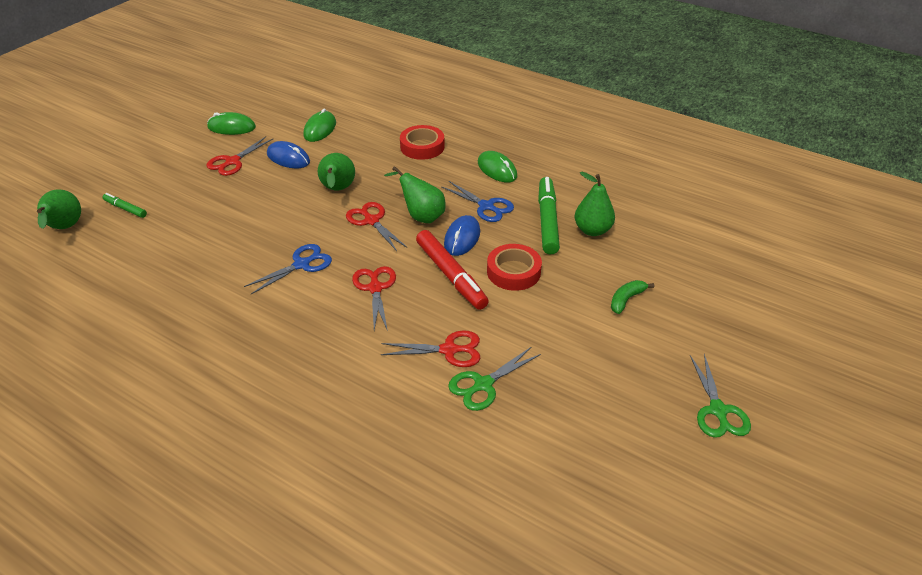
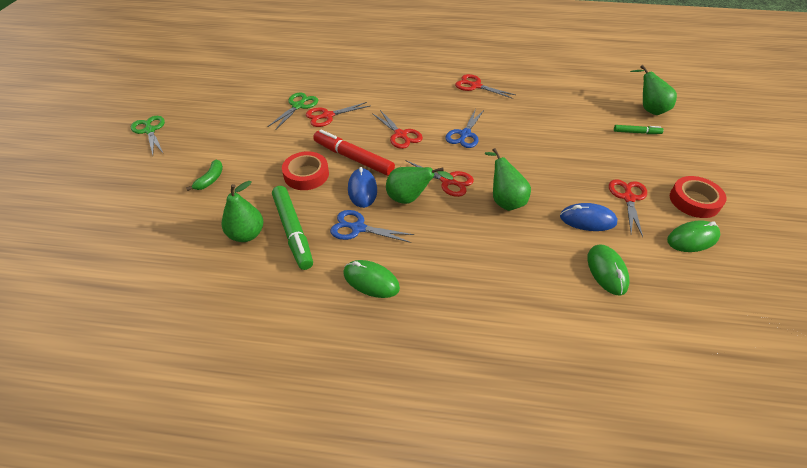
camera: 155 degrees right, 5 degrees up
red tape [400,125,445,160] -> red tape moved to [670,176,727,218]
none -> red scissors [455,74,516,99]

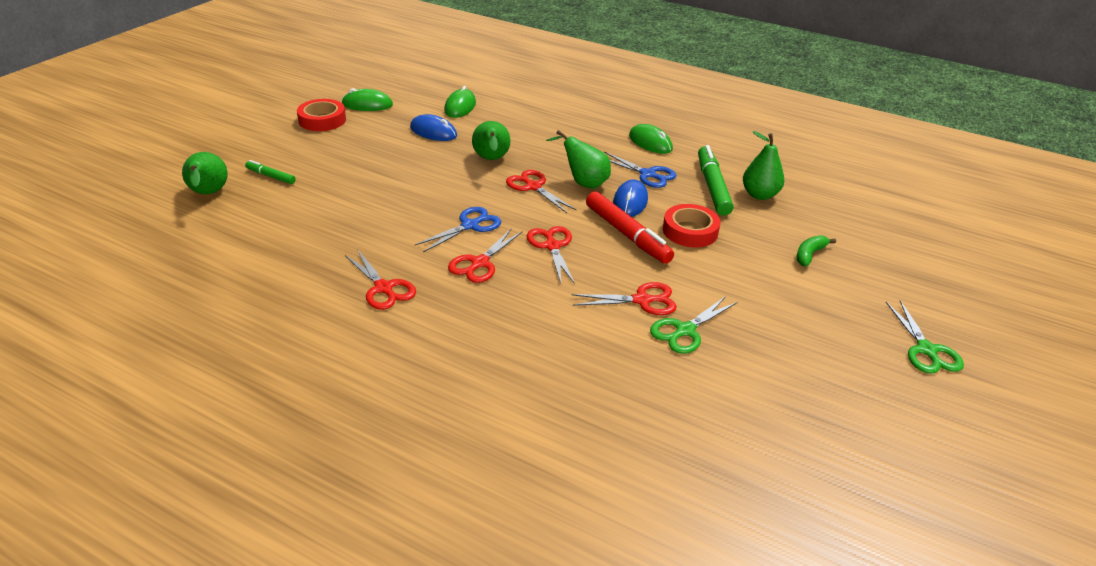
camera: 160 degrees left, 10 degrees down
red scissors [609,179,647,237] -> red scissors moved to [448,228,523,283]

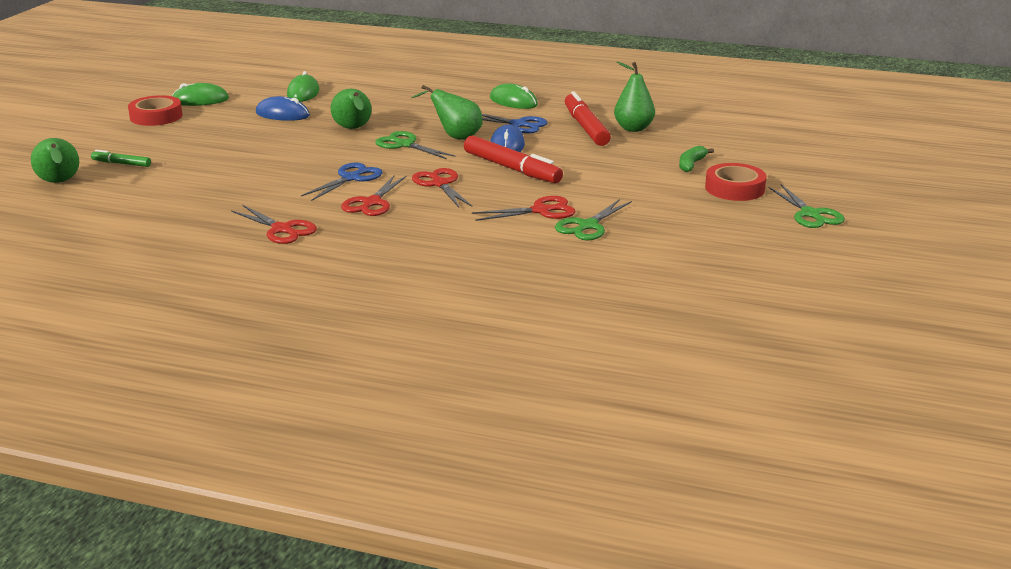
camera: 10 degrees left, 10 degrees down
red scissors [506,170,577,213] -> green scissors [375,131,455,159]
red tape [663,204,721,248] -> red tape moved to [705,163,767,201]
green marker [698,145,733,216] -> red marker [565,91,611,146]

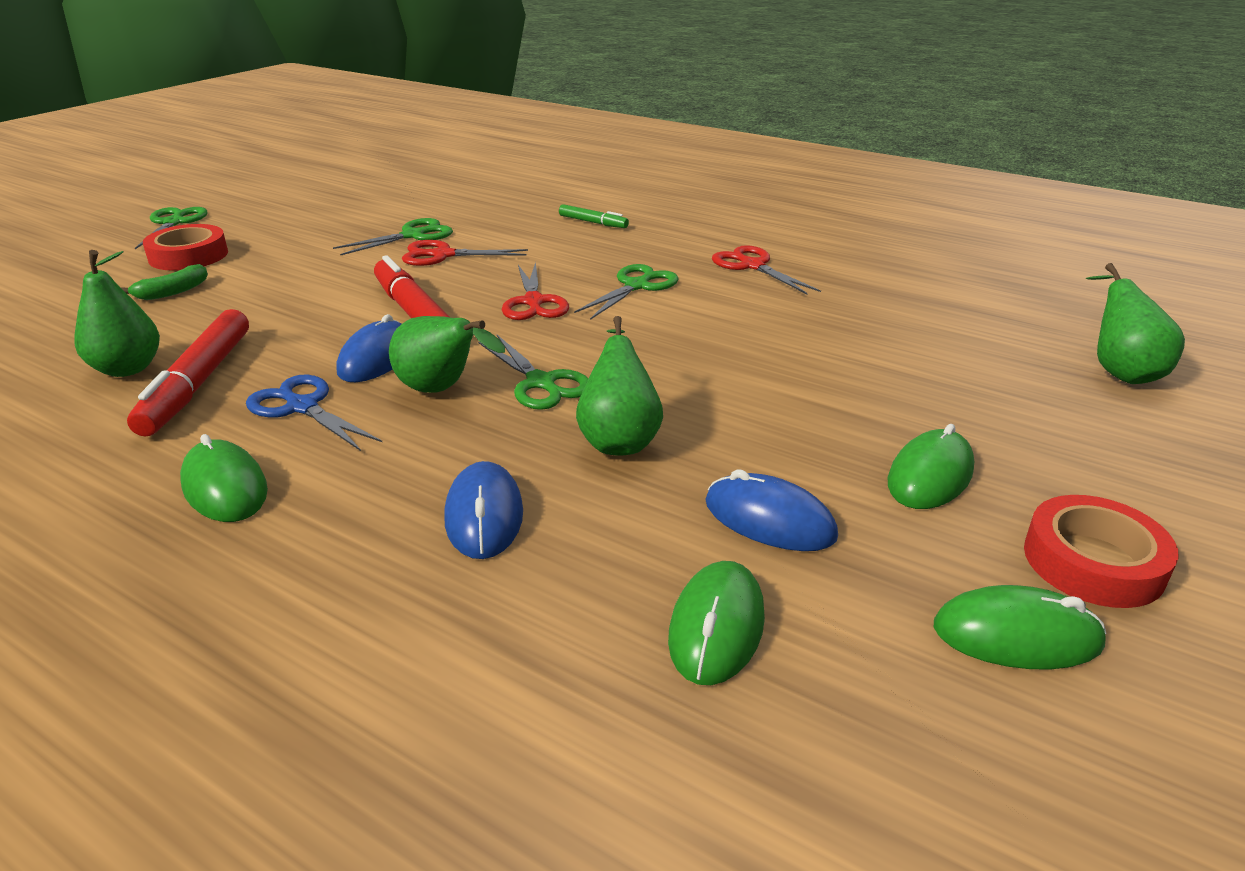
camera: 165 degrees left, 5 degrees up
green marker [91,150,151,167] -> green marker moved to [559,204,629,228]
blue scissors [301,162,382,201] -> none
red scissors [341,175,407,216] -> green scissors [574,264,679,320]
none -> blue mouse [444,461,523,559]
none -> green mouse [888,424,974,509]

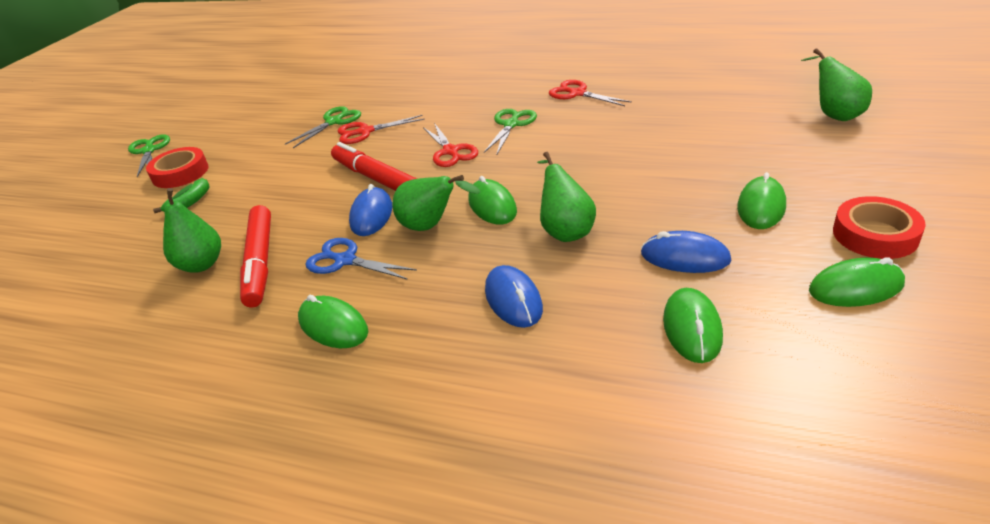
camera: 10 degrees left, 5 degrees up
green scissors [478,335,589,410] -> green mouse [469,176,517,225]
green marker [559,204,629,228] -> none

